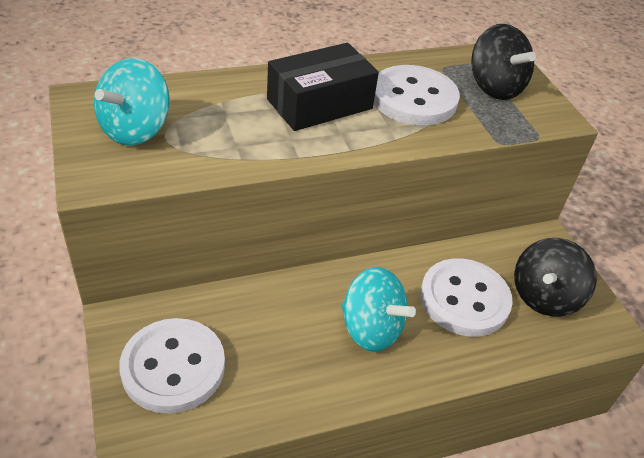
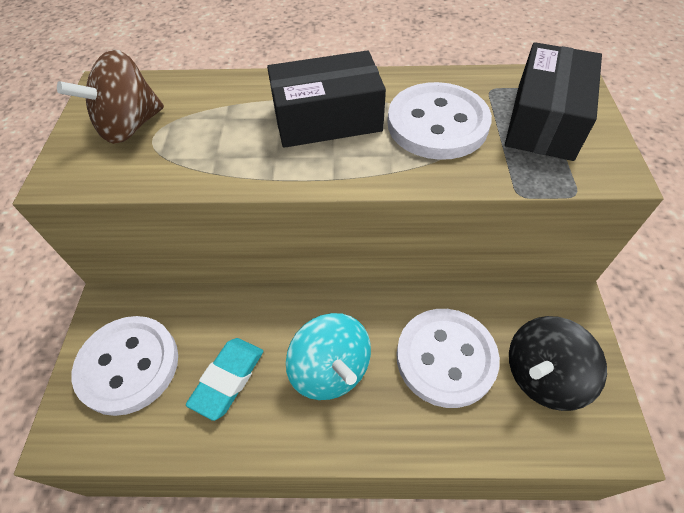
camera: 25 degrees right, 10 degrees up
turquoise spinning top [94,58,170,146] -> brown spinning top [57,49,164,144]
black spinning top [471,24,536,100] -> black box [505,42,602,161]
none -> turquoise eraser [186,338,263,421]

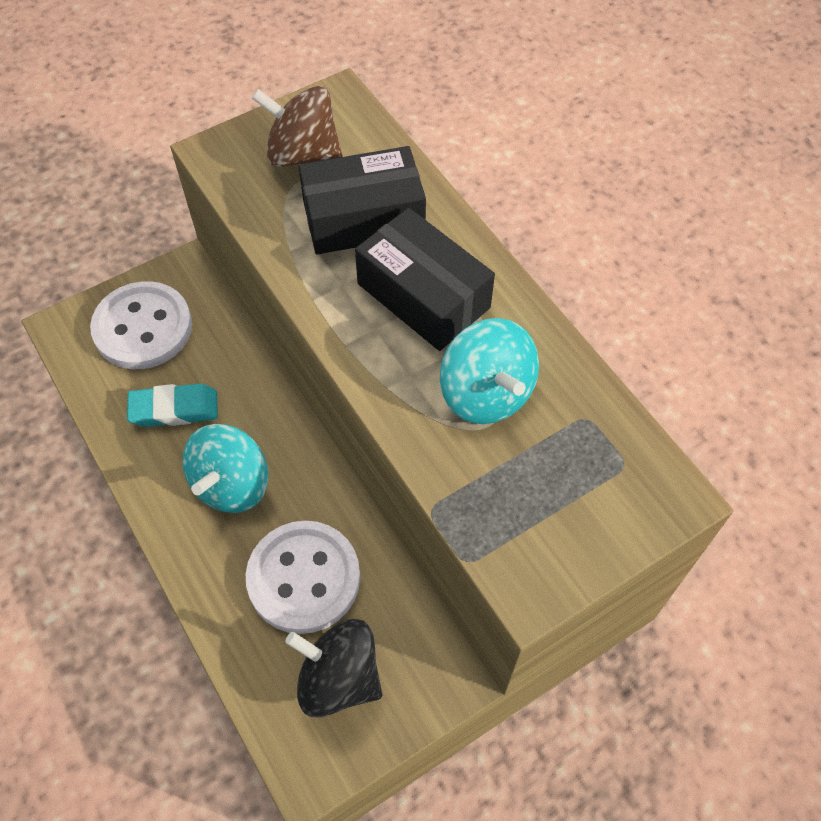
camera: 55 degrees right, 5 degrees up
white button [387,82,492,160] -> turquoise spinning top [440,318,539,424]
black box [505,42,602,161] -> black box moved to [298,146,426,254]

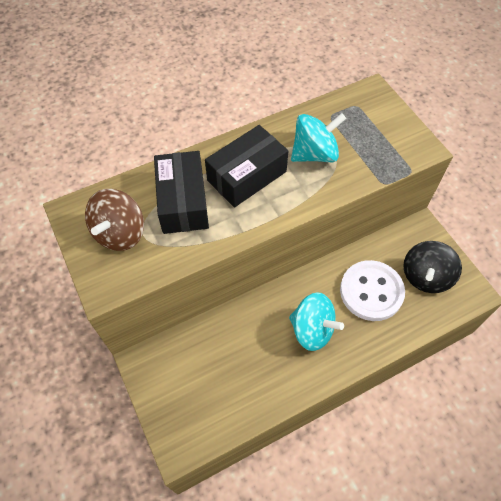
camera: 85 degrees left, 0 degrees up
white button [90,281,192,369] -> none
turquoise eraser [127,384,218,427] -> none

